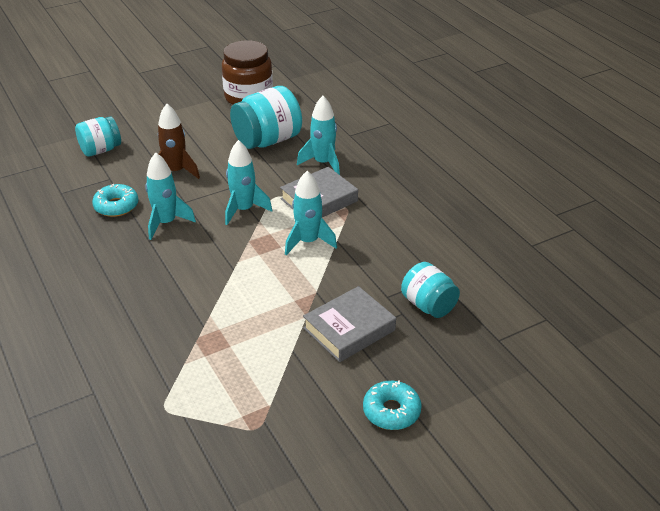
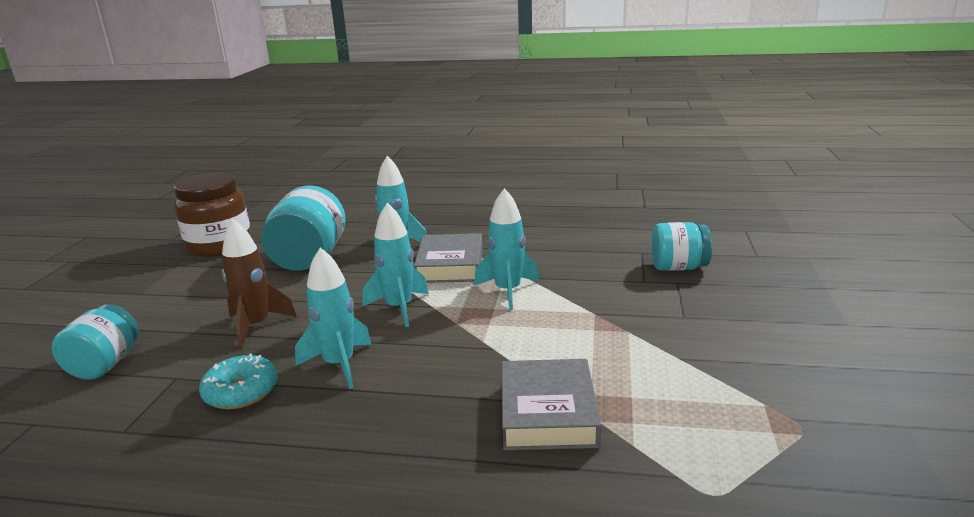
camera: 50 degrees left, 15 degrees down
grey book [303,286,396,362] -> grey book moved to [502,359,601,450]
turquoise donut [363,380,422,430] -> none

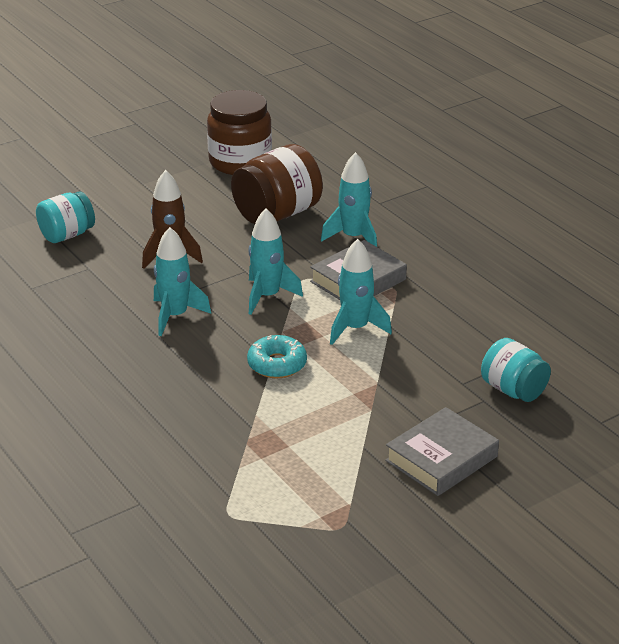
camera: 45 degrees right, 10 degrees up
turquoise donut [199,353,278,409] -> turquoise donut moved to [247,335,307,378]
turquoise jar [261,186,346,271] -> brown jar [231,144,323,224]
grey book [502,359,601,450] -> grey book moved to [385,407,499,496]

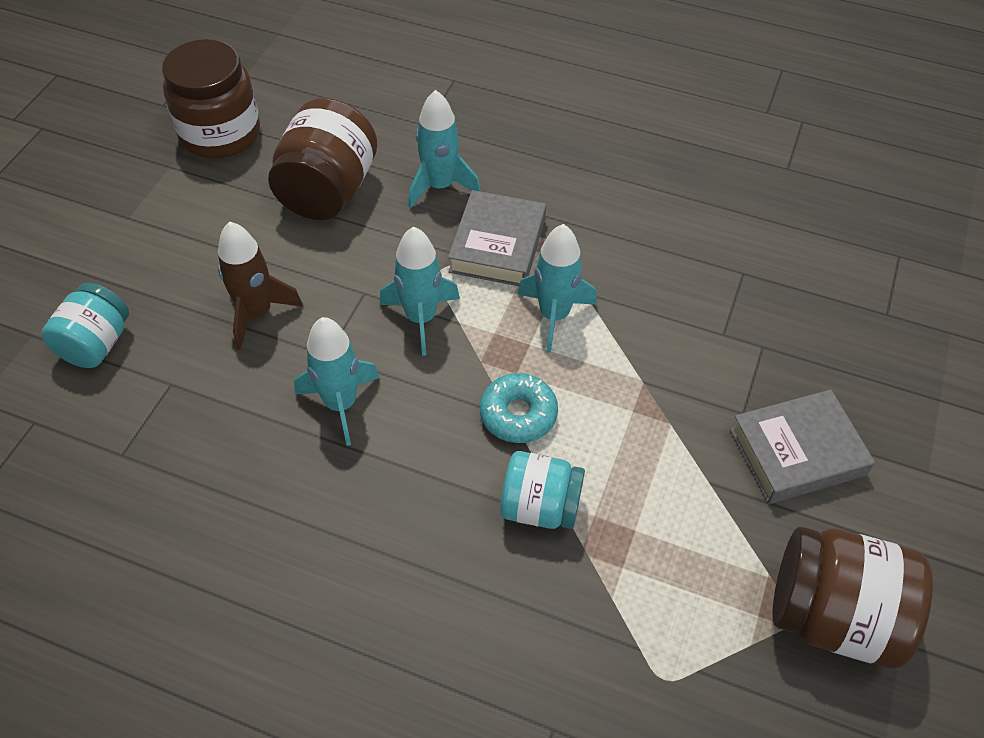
camera: 35 degrees left, 20 degrees up
grey book [385,407,499,496] -> grey book turned 60 degrees clockwise [730,389,875,504]
turquoise jar [481,338,551,402] -> turquoise jar moved to [500,451,585,529]
none -> brown jar [773,526,933,669]

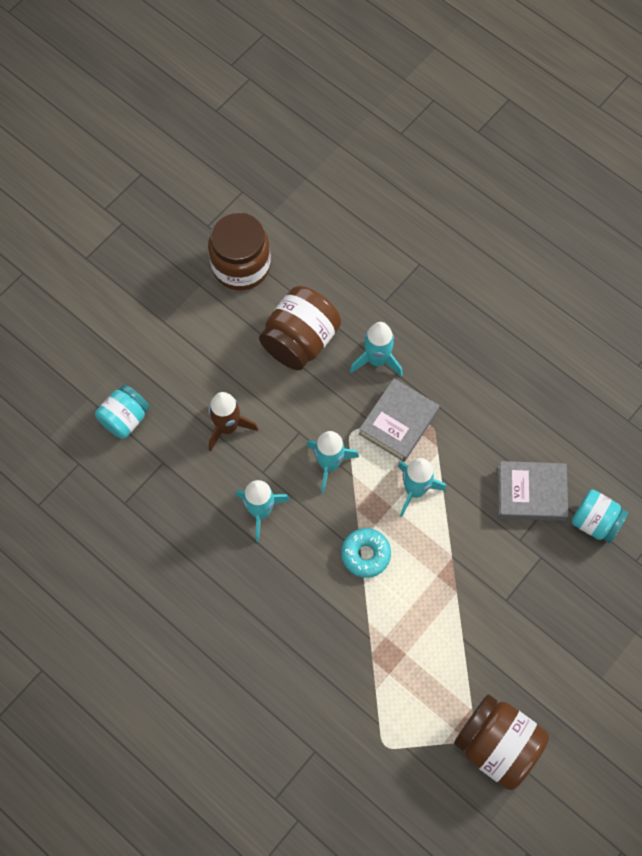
camera: 20 degrees right, 15 degrees up
turquoise jar [500,451,585,529] -> turquoise jar moved to [571,489,628,543]
grey book [730,389,875,504] -> grey book moved to [498,461,568,521]

